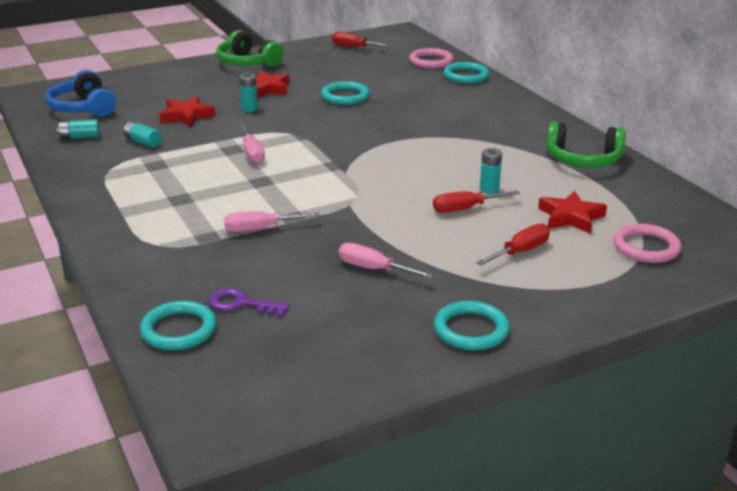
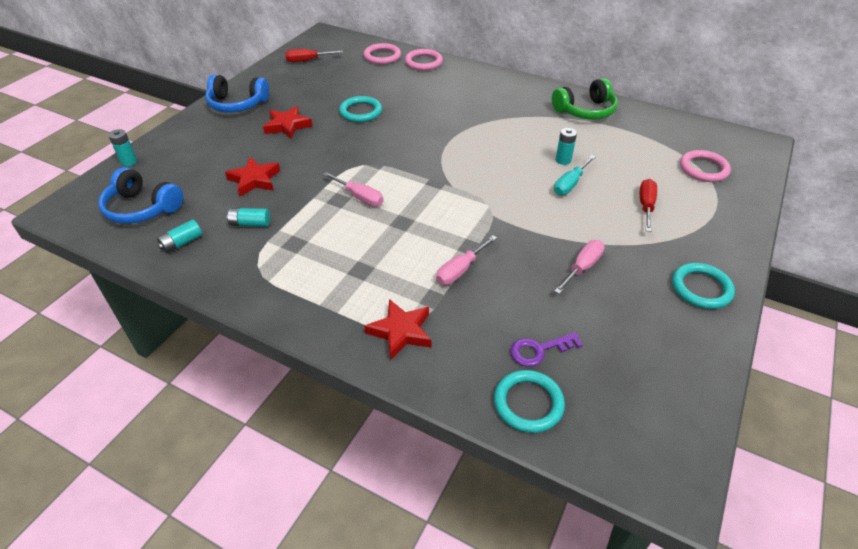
camera: 35 degrees left, 15 degrees up
green headphones [216,30,284,67] -> blue headphones [205,74,269,113]
turquoise battery [239,73,258,112] -> turquoise battery moved to [108,129,137,166]
pink screwdriver [339,243,434,279] -> pink screwdriver turned 135 degrees clockwise [554,240,605,294]
red screwdriver [433,190,520,213] -> turquoise screwdriver [554,155,595,195]
turquoise ring [443,62,490,84] -> pink ring [405,49,443,71]
red star [538,190,607,234] -> red star moved to [364,299,431,360]

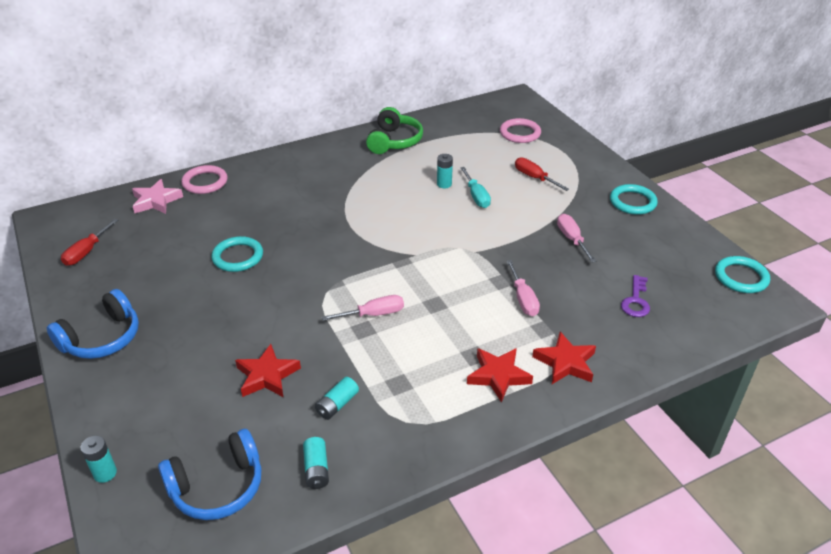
camera: 55 degrees left, 5 degrees down
red star [263,106,313,139] -> red star moved to [467,348,533,403]
pink ring [364,43,401,64] -> pink star [132,179,183,214]
turquoise ring [494,370,565,433] -> turquoise ring moved to [715,256,770,293]

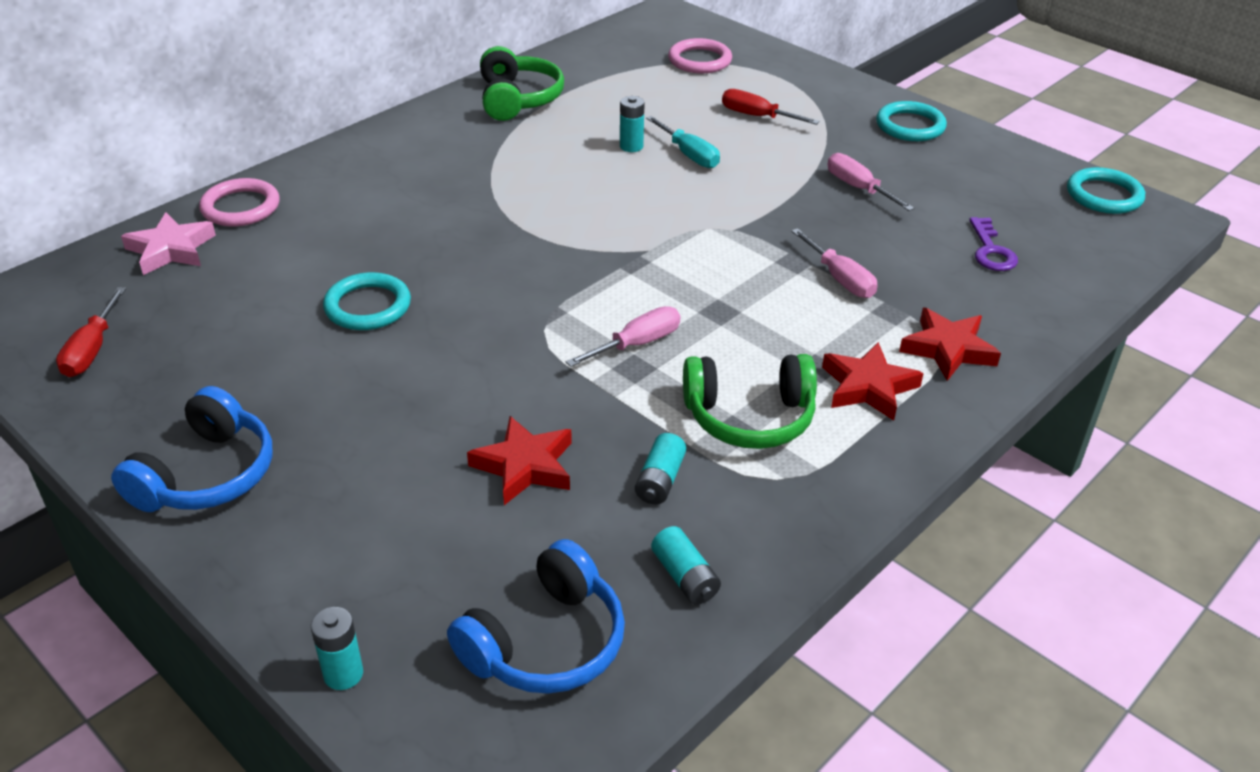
camera: 20 degrees left, 0 degrees up
none -> green headphones [683,354,817,449]

